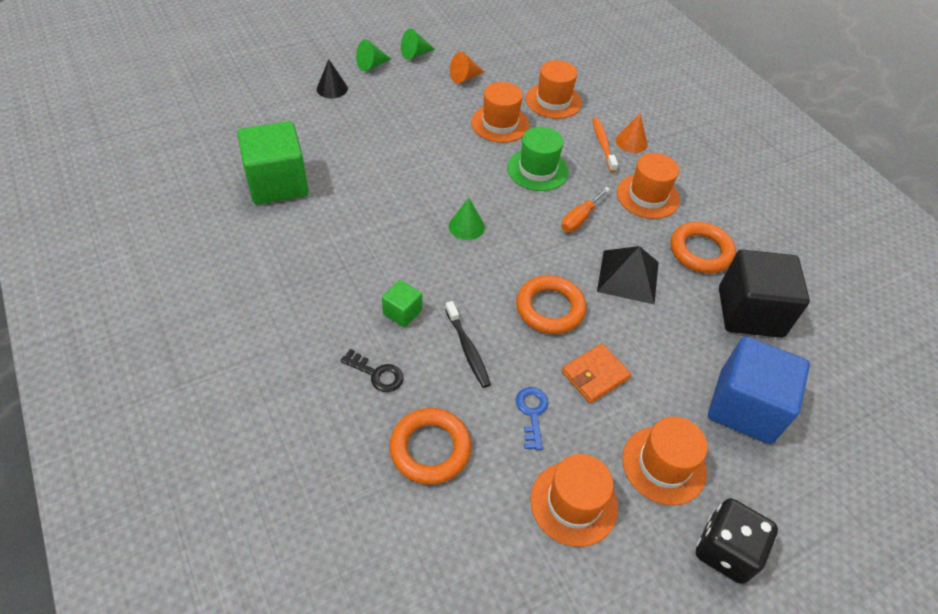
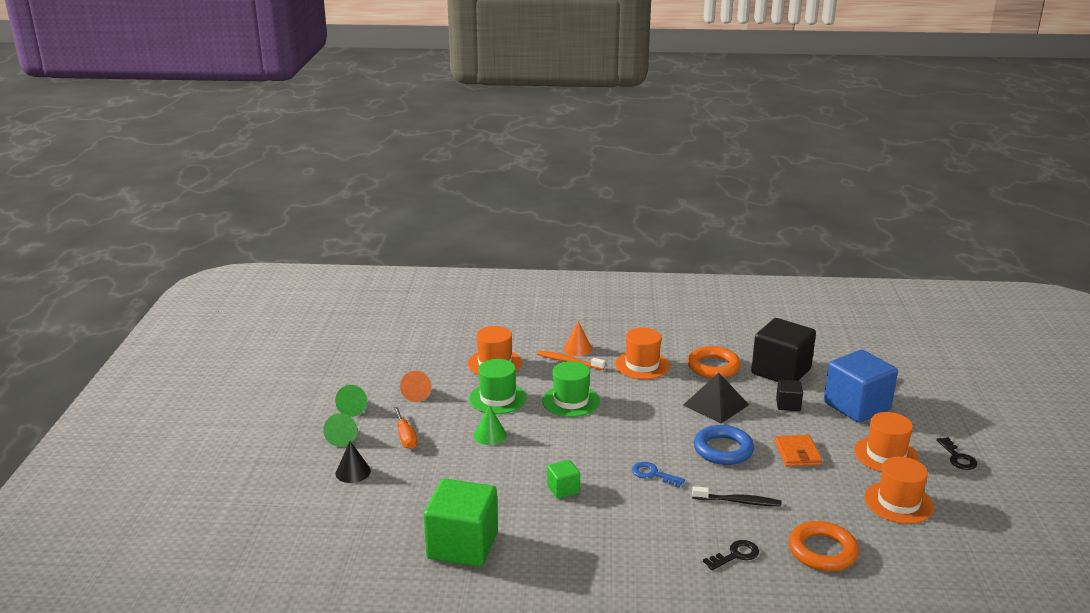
camera: 55 degrees left, 25 degrees down
green cube [382,280,422,327] -> green cube moved to [547,460,580,499]
green cone [449,198,485,240] -> green cone moved to [474,405,507,445]
orange hat [471,82,529,143] -> green hat [469,359,527,414]
orange ring [516,275,586,334] -> blue ring [694,425,754,465]
blue key [516,387,549,450] -> blue key moved to [632,462,685,488]
orange screwdriver [561,187,610,232] -> orange screwdriver moved to [393,407,417,449]
black dice [695,498,778,584] -> black key [936,437,977,470]
none -> black cube [776,380,803,411]

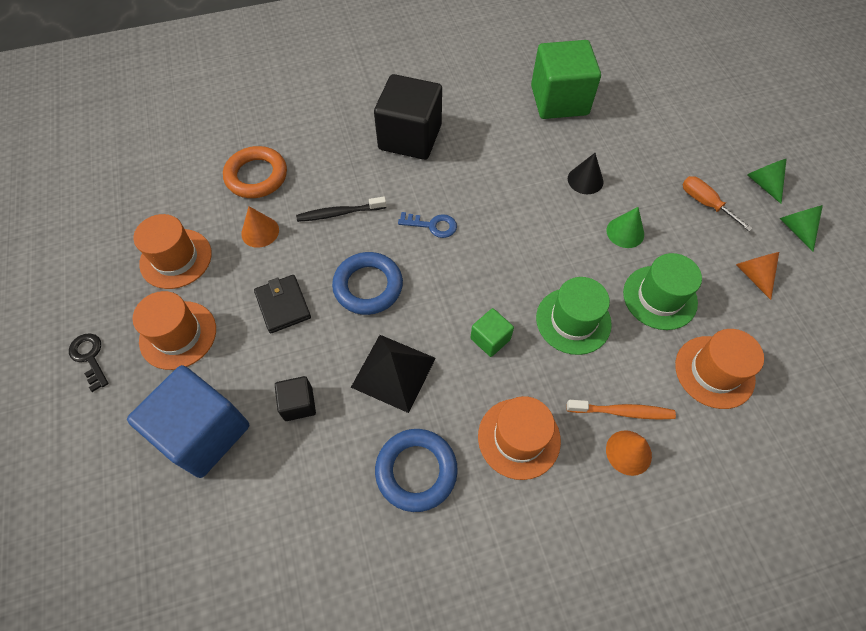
camera: 160 degrees right, 35 degrees up
black cone [336,441,371,483] -> black cone moved to [568,153,603,194]
green cube [547,460,580,499] -> green cube moved to [470,308,514,357]
orange ring [688,346,741,378] -> blue ring [375,429,458,512]
black key [703,540,759,570] -> none
black cube [751,318,816,382] -> black cube moved to [374,74,442,160]
orange wallet [775,435,822,467] -> black wallet [254,275,311,333]
none -> orange cone [241,206,279,248]

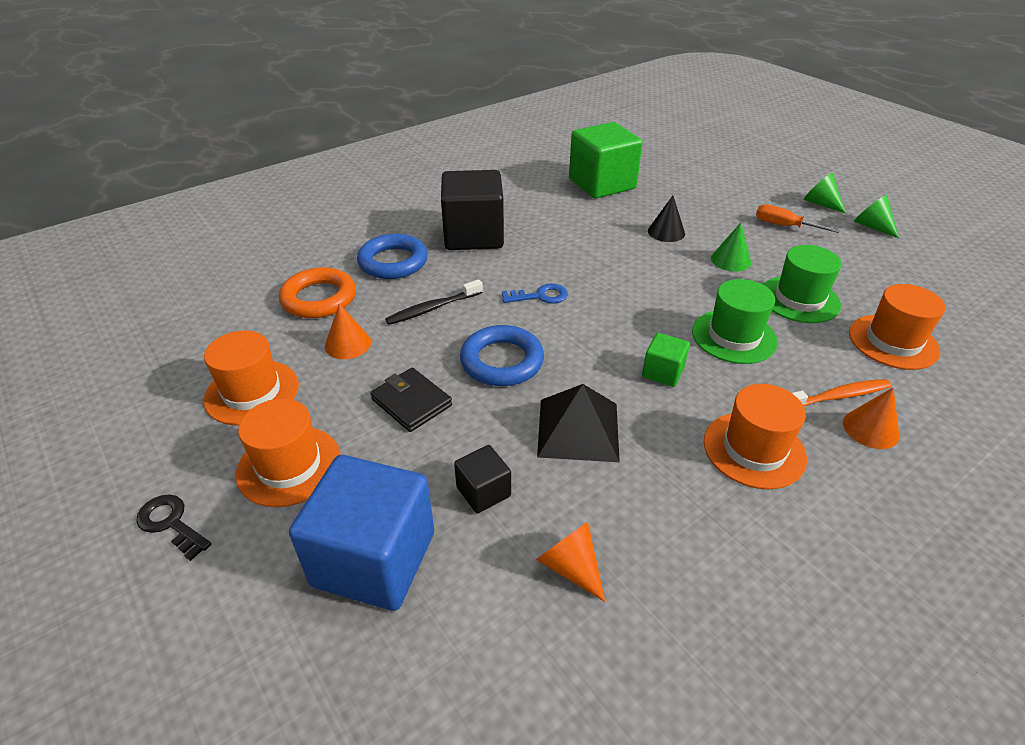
camera: 20 degrees left, 20 degrees down
blue ring [375,429,458,512] -> blue ring moved to [357,234,428,279]
orange cone [736,252,779,300] -> orange cone moved to [536,522,605,602]

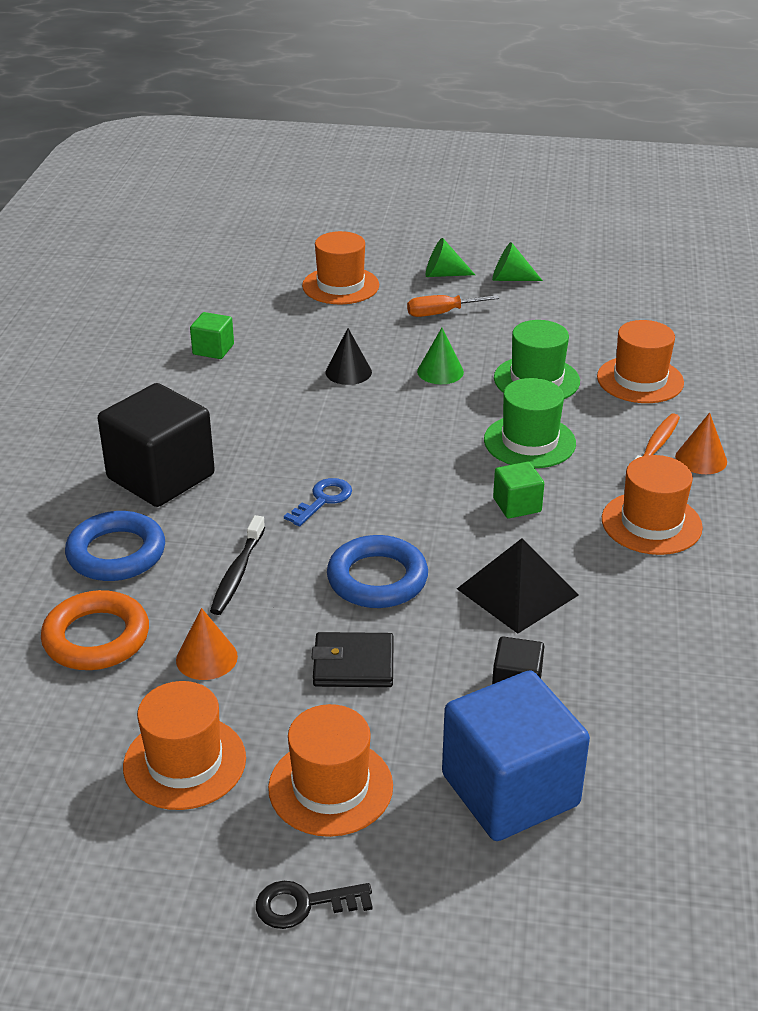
camera: 45 degrees left, 5 degrees down
orange cone [536,522,605,602] -> none
green cube [569,122,643,198] -> green cube [190,312,234,359], size x0.47
none -> orange hat [302,231,379,304]

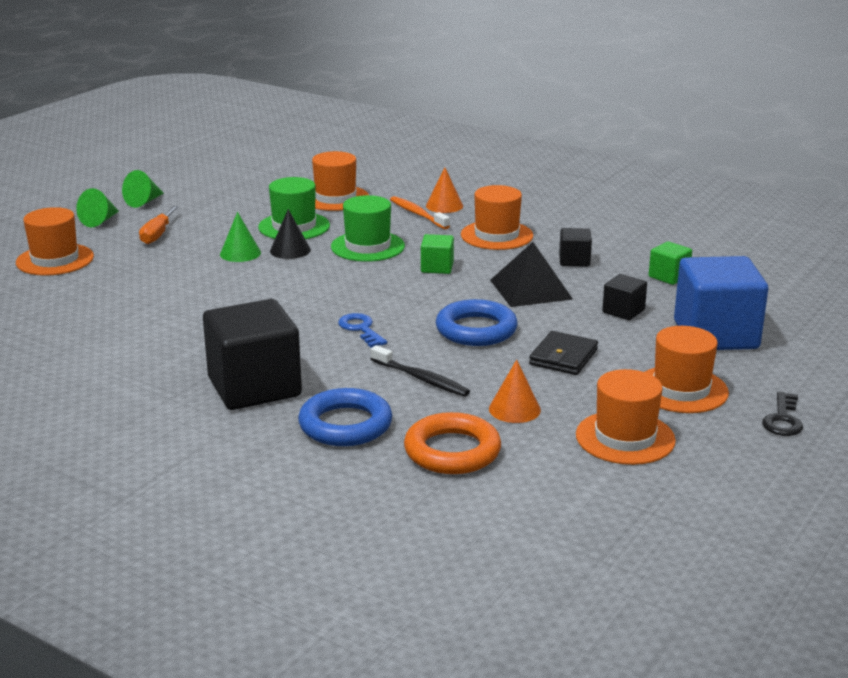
camera: 65 degrees left, 10 degrees down
green cube [190,312,234,359] -> green cube moved to [649,241,692,285]
black cone [325,328,372,385] -> black cone moved to [270,209,311,259]
none -> black cube [559,228,592,267]

